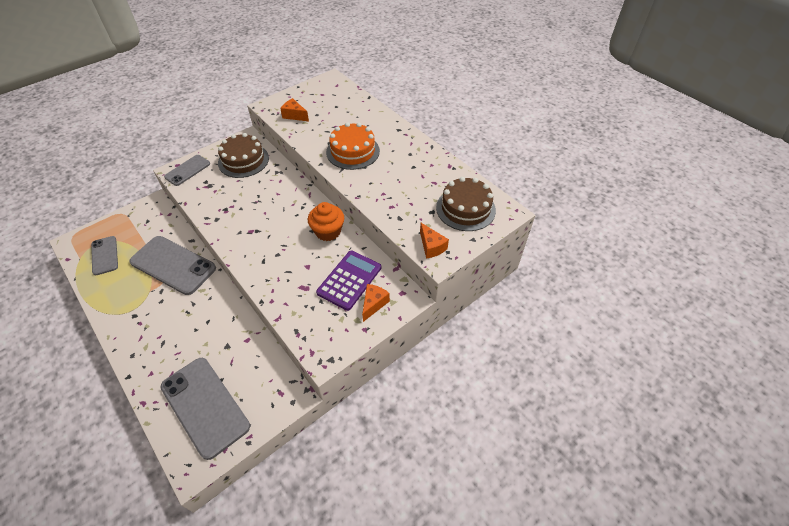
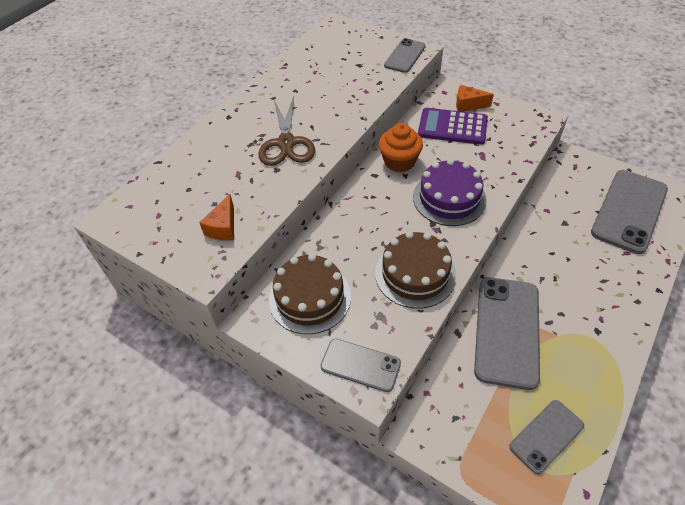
camera: 105 degrees left, 0 degrees up
orange cake [326,122,380,170] -> brown scissors [258,96,315,166]
orange cheese [420,223,449,259] -> grey phone [384,38,426,73]
brown cake [436,177,496,231] -> brown cake moved to [375,231,456,309]
none -> purple cake [413,159,487,226]

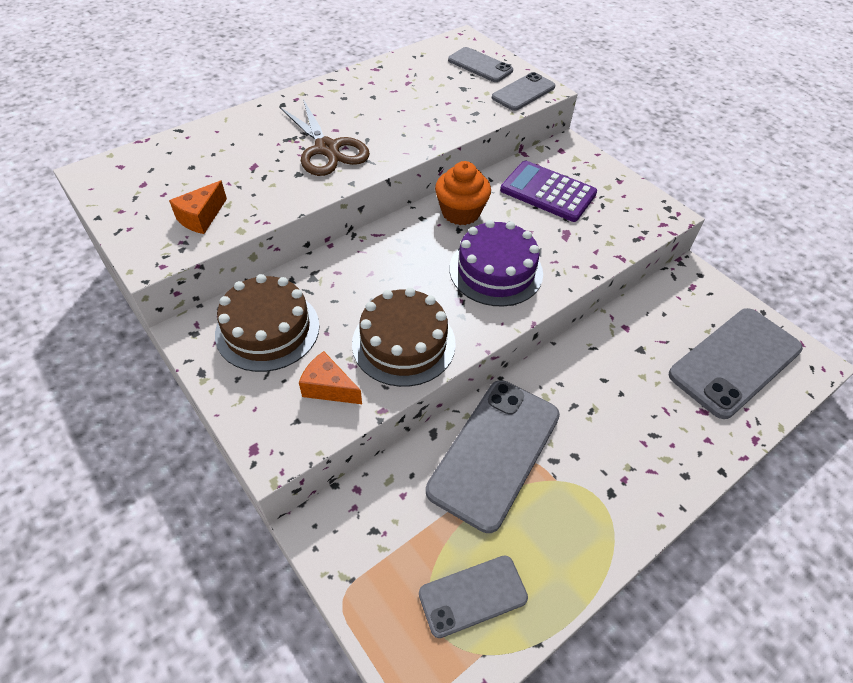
camera: 15 degrees right, 0 degrees up
brown scissors [258,96,315,166] -> brown scissors turned 45 degrees counterclockwise [280,99,370,176]
grey phone [321,339,401,392] -> grey phone moved to [448,47,513,82]
orange cheese [456,85,494,112] -> orange cheese moved to [299,351,362,404]

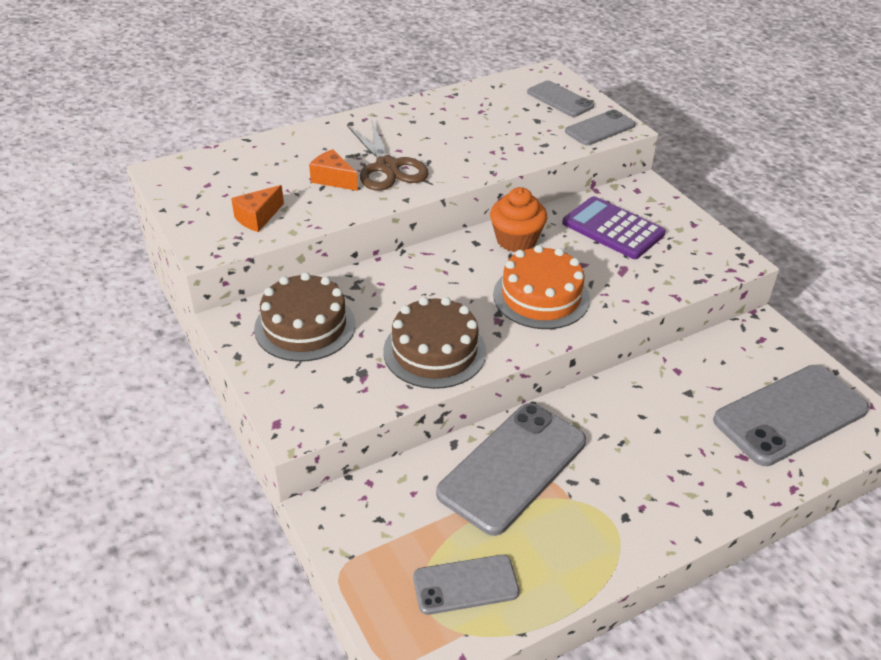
camera: 10 degrees right, 10 degrees down
orange cheese [299,351,362,404] -> orange cheese moved to [309,149,358,191]
purple cake [450,220,543,306] -> orange cake [493,245,590,329]

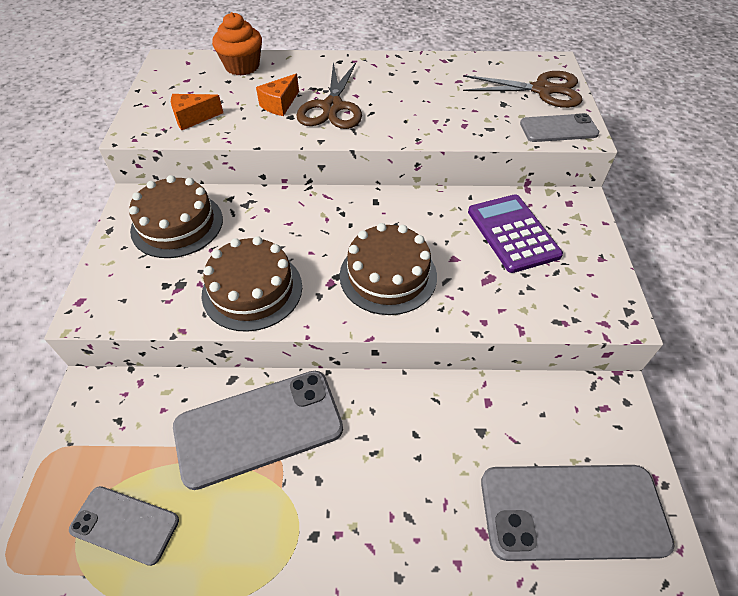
camera: 30 degrees right, 10 degrees up
orange cheese [309,149,358,191] -> orange cheese turned 120 degrees counterclockwise [256,74,299,116]
orange cupcake [490,187,547,252] -> orange cupcake moved to [212,12,262,76]
orange cake [493,245,590,329] -> brown cake [340,223,437,315]
grey phone [527,81,594,117] -> brown scissors [463,71,583,108]

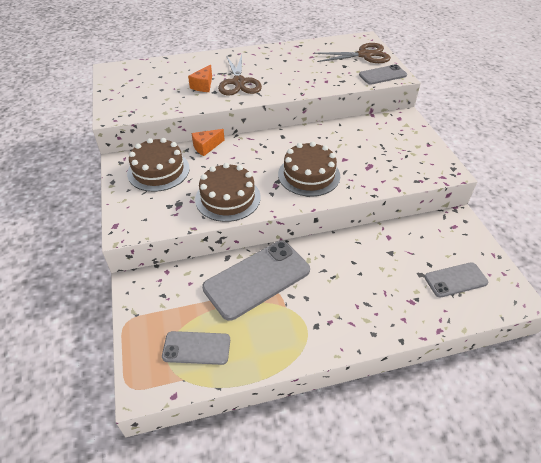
camera: 15 degrees left, 5 degrees down
orange cheese [171,94,223,130] -> orange cheese moved to [191,129,225,156]
orange cupcake [212,12,262,76] -> none
purple calculator [468,194,563,273] -> none
grey phone [481,465,675,561] -> grey phone [424,262,488,297], size x0.56

